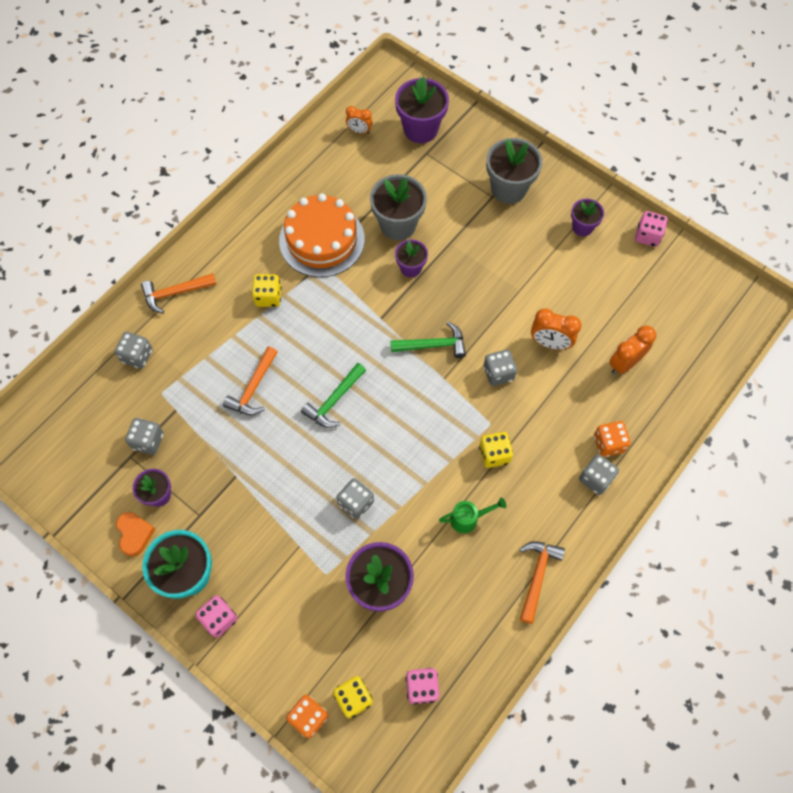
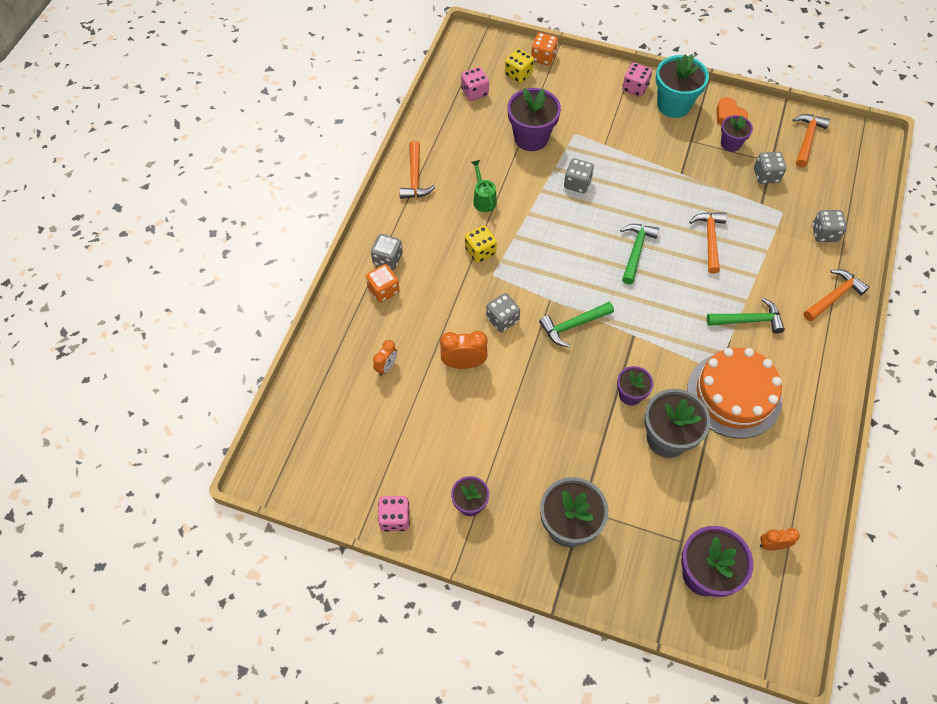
camera: 160 degrees right, 5 degrees down
yellow dice [252,274,282,307] -> green hammer [707,298,785,334]
green watering can [439,498,506,533] -> green watering can turned 105 degrees clockwise [471,160,497,212]
orange clock [609,325,656,375] -> orange clock [373,340,397,376], size x0.64
none -> orange hammer [793,114,830,167]

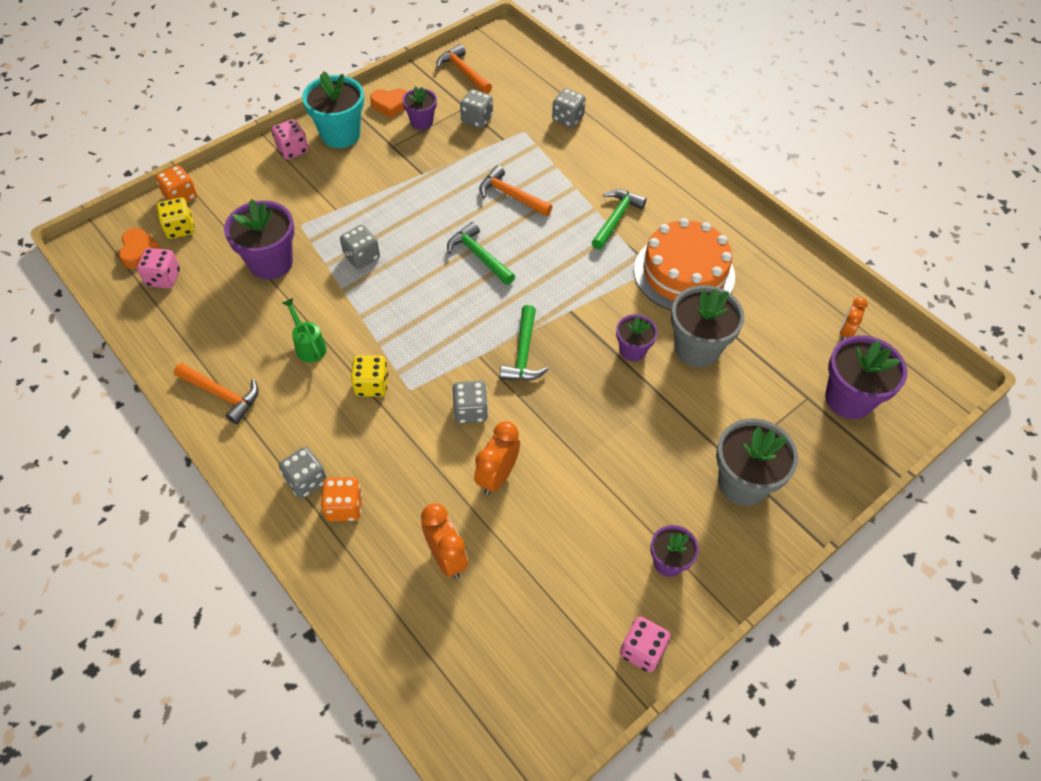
camera: 60 degrees left, 5 degrees down
orange clock [373,340,397,376] -> orange clock [421,503,468,579], size x1.56
green watering can [471,160,497,212] -> green watering can turned 45 degrees clockwise [283,298,327,363]
orange hammer [804,269,869,321] -> none
none -> orange heart [119,228,160,269]

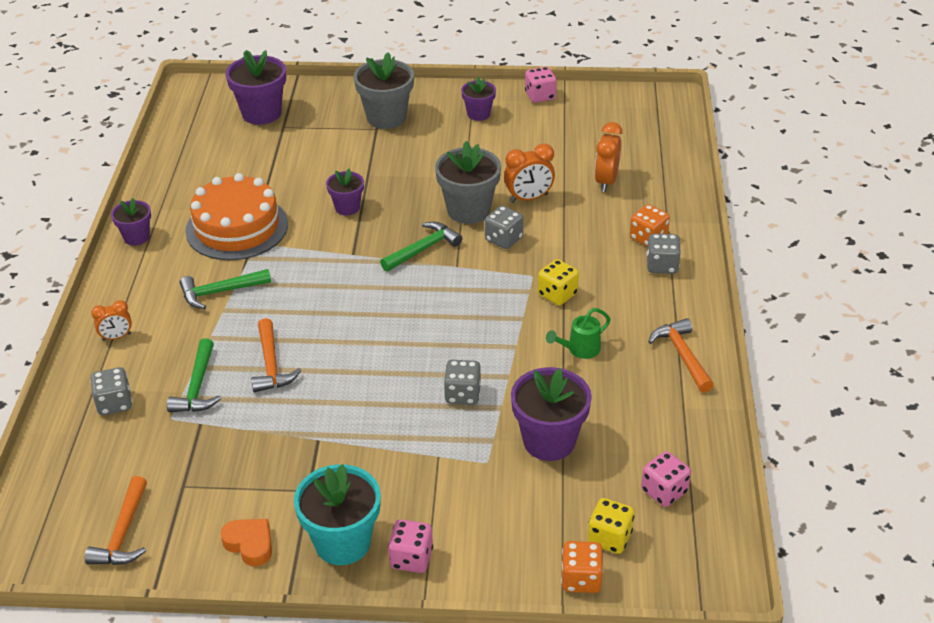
camera: 135 degrees left, 15 degrees down
orange heart [119,228,160,269] -> none
green watering can [283,298,327,363] -> green watering can turned 45 degrees clockwise [546,308,611,359]
purple flower pot [403,86,437,130] -> purple flower pot moved to [111,198,151,246]
green hammer [447,222,515,285] -> green hammer moved to [167,338,221,412]
grey dice [460,89,493,128] -> none
grey flower pot [671,285,745,367] -> grey flower pot moved to [435,141,501,224]
orange clock [840,297,868,341] -> orange clock moved to [91,300,132,341]

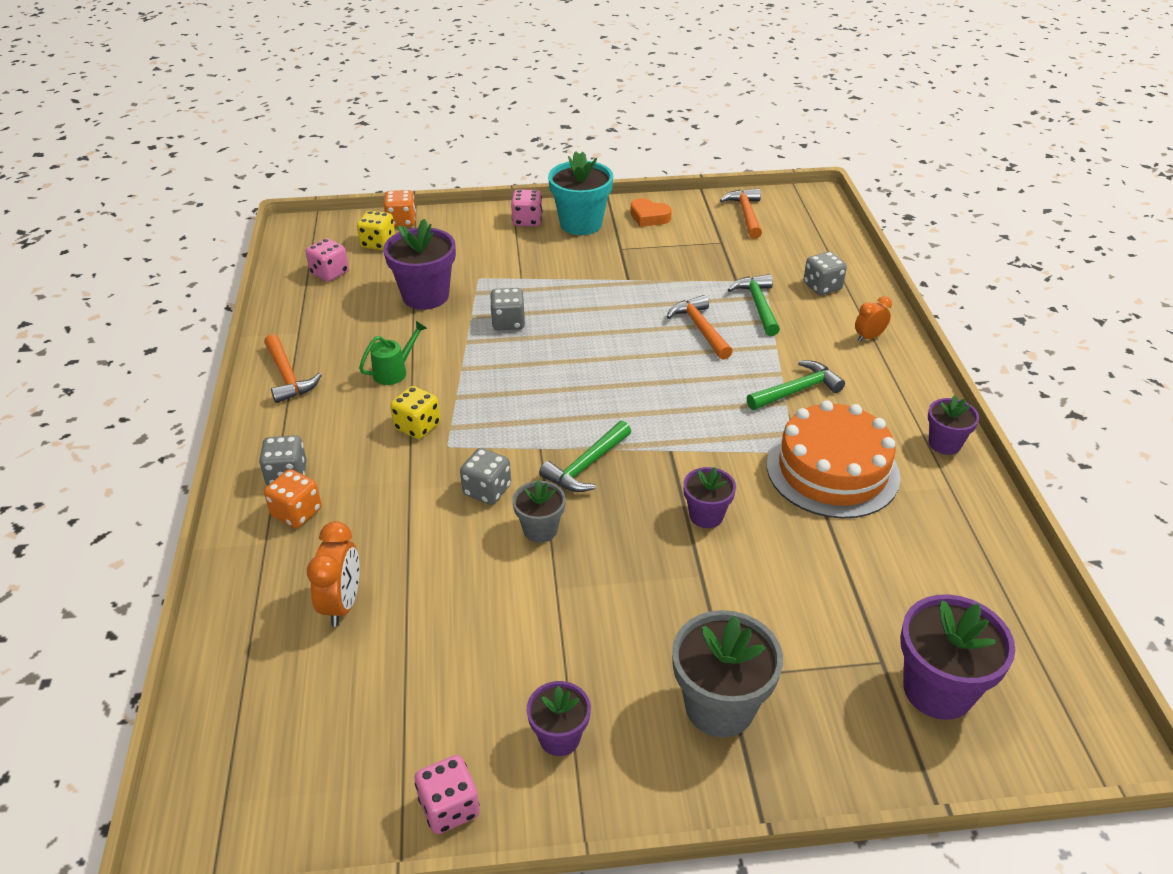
camera: 170 degrees right, 0 degrees up
grey flower pot [435,141,501,224] -> grey flower pot [512,480,566,543], size x0.58
orange clock [504,143,555,203] -> none

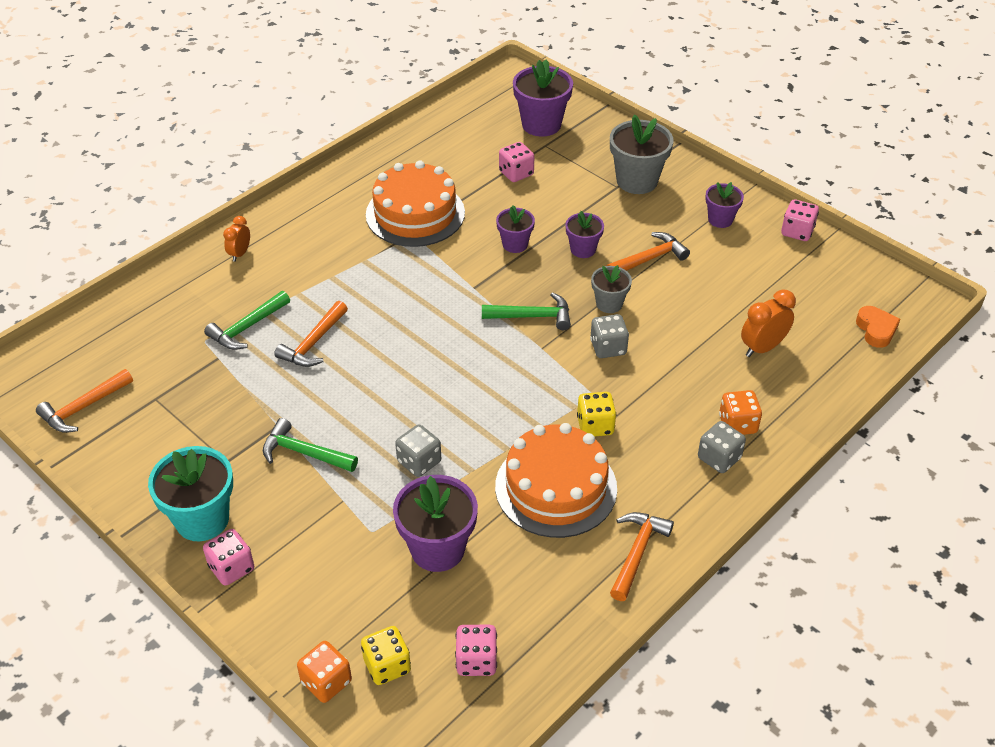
camera: 130 degrees left, 5 degrees up
green watering can [359,321,427,385] -> orange cake [495,423,617,538]
orange heart [630,198,672,227] -> orange heart moved to [856,306,900,348]
green hammer [747,360,845,410] -> green hammer moved to [263,418,358,472]
grey dice [804,252,847,295] -> none
orange clock [855,296,892,342] -> orange clock turned 90 degrees clockwise [223,216,250,262]
purple flower pot [928,395,979,455] -> purple flower pot moved to [565,211,604,258]
none -> pink dice [499,142,534,182]
none -> orange hammer [607,232,690,271]

